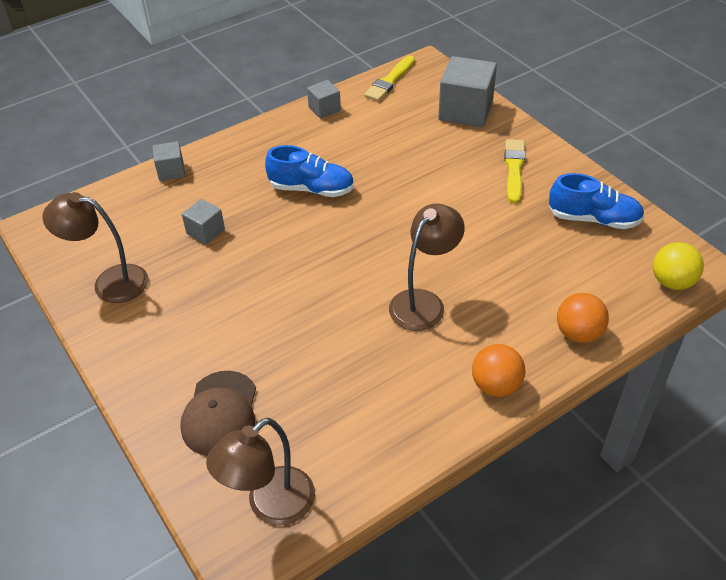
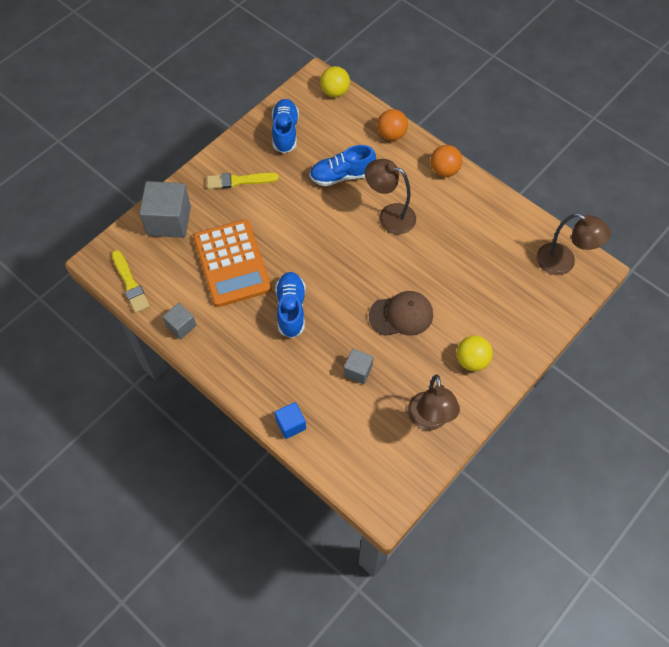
camera: 105 degrees left, 15 degrees up
grey cube [152,141,185,181] -> blue cube [275,402,306,439]
brown cap [180,371,256,456] -> brown cap moved to [369,291,433,336]
yellow brush [364,55,415,101] -> yellow brush turned 45 degrees clockwise [112,250,150,313]
none -> orange calculator [193,220,271,307]
none -> blue shoe [310,145,376,186]
none -> yellow ball [457,336,493,371]

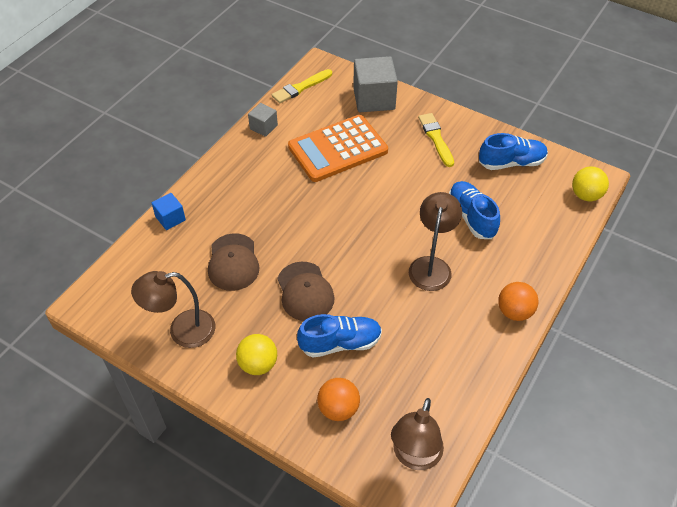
camera: 80 degrees right, 10 degrees down
blue shoe [275,272,306,338] -> blue shoe moved to [297,314,382,358]
grey cube [344,349,373,384] -> brown cap [208,233,260,291]
orange ball [377,109,408,141] -> orange ball moved to [317,378,360,421]

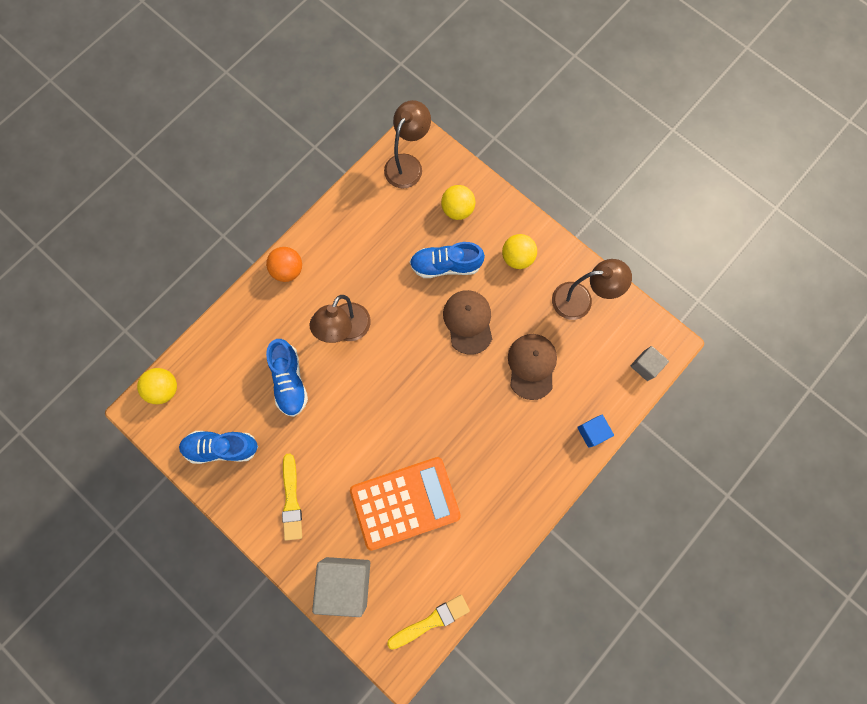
camera: 170 degrees left, 25 degrees up
grey cube [248,103,278,137] -> grey cube moved to [631,346,669,381]
orange ball [317,378,360,421] -> yellow ball [441,185,475,220]

